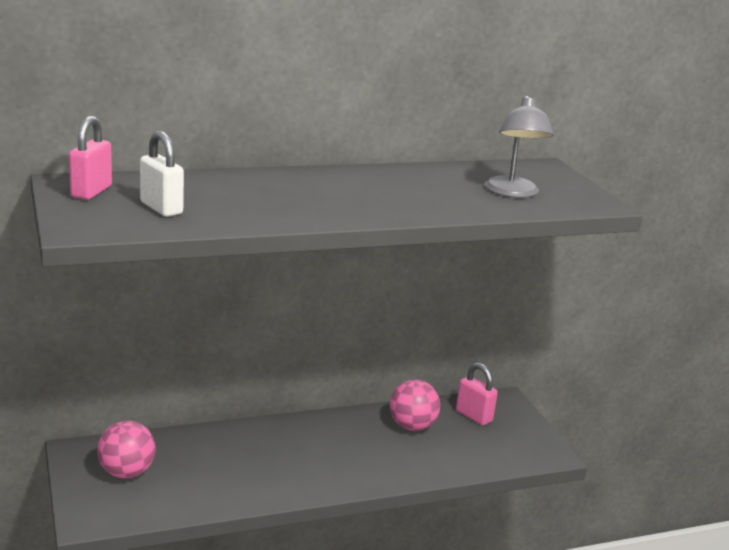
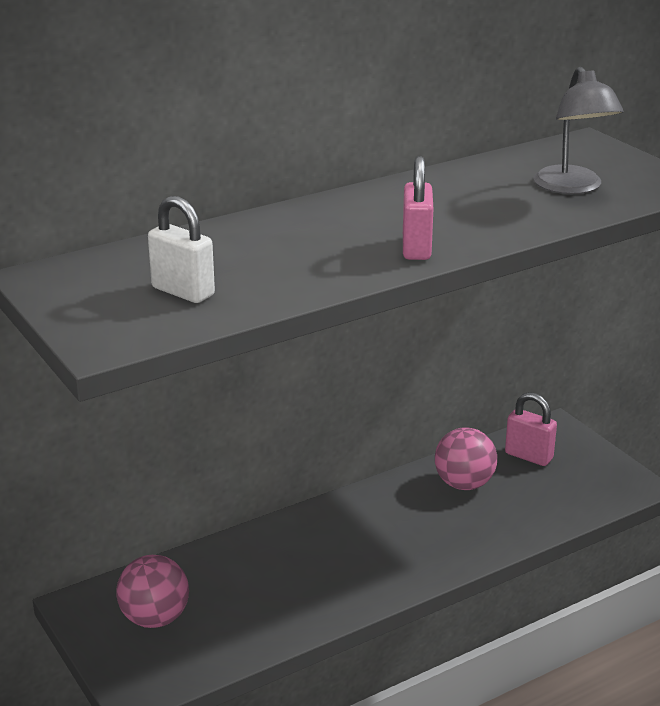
camera: 10 degrees left, 5 degrees up
pink padlock [69,116,112,200] -> pink padlock moved to [403,156,434,260]

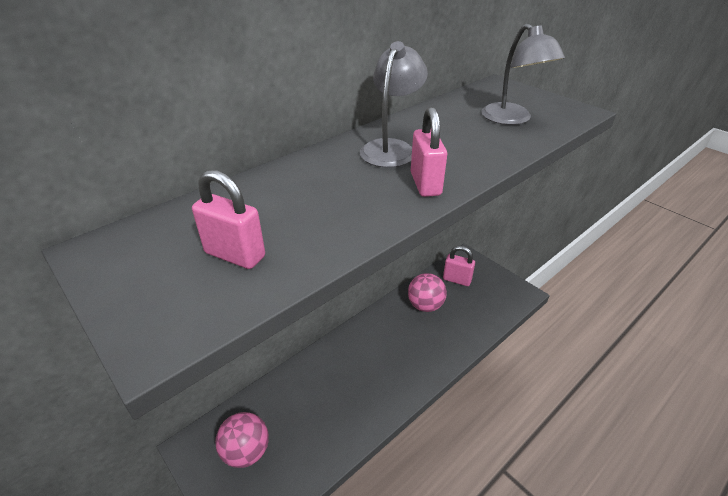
camera: 10 degrees left, 10 degrees up
white padlock [148,196,215,303] -> pink padlock [192,170,265,269]
none -> grey lamp [360,41,428,168]

